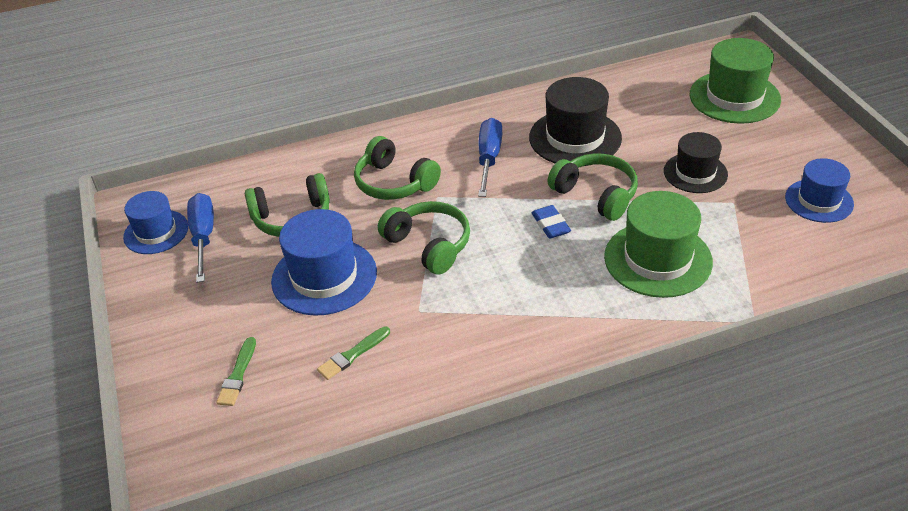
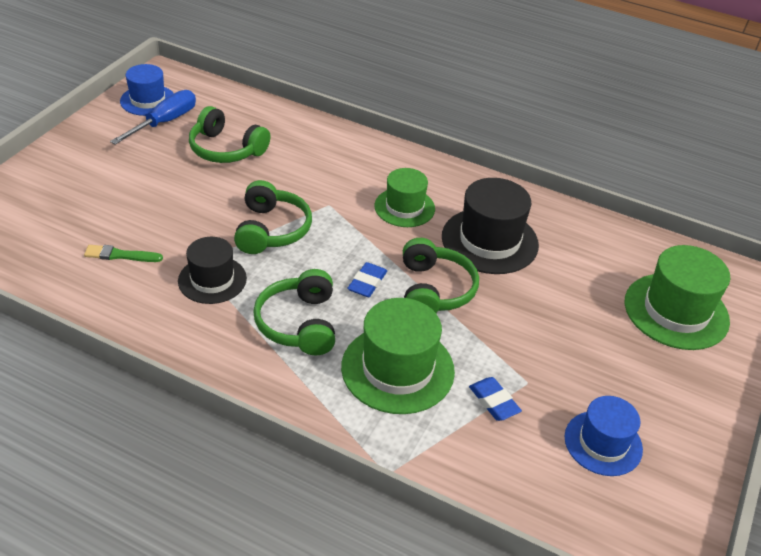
camera: 40 degrees right, 0 degrees up
green brush [216,337,256,406] -> none
blue hat [271,209,377,316] -> none
green headphones [354,136,441,200] -> green headphones moved to [253,269,335,355]
blue screwdriver [478,118,502,197] -> green hat [374,168,435,227]
black hat [664,132,728,193] -> black hat moved to [178,237,247,304]
none -> blue eraser [469,377,522,421]

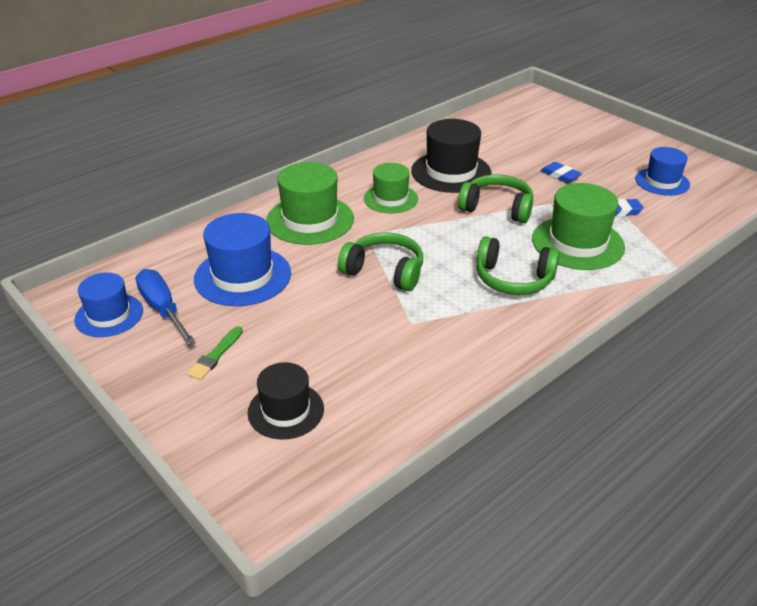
camera: 65 degrees left, 5 degrees down
green brush [84,245,163,262] -> green brush moved to [187,326,243,380]
black hat [178,237,247,304] -> black hat moved to [248,362,324,440]
green headphones [189,106,271,163] -> blue hat [194,213,291,306]
blue eraser [347,262,387,297] -> blue eraser moved to [540,162,582,183]
green hat [625,245,730,350] -> green hat moved to [266,162,354,245]

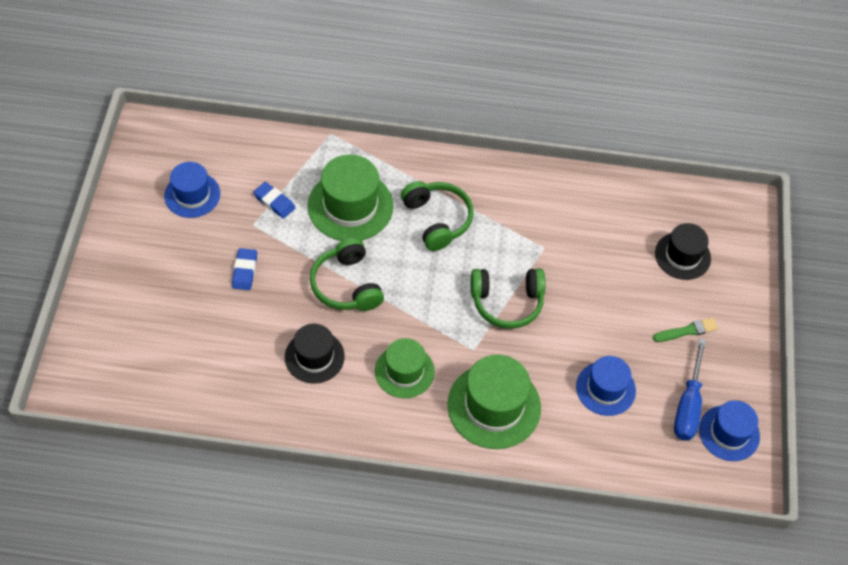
camera: 135 degrees left, 20 degrees up
blue hat [194,213,291,306] -> blue hat [576,356,636,416], size x0.65
green headphones [338,232,423,291] -> green headphones turned 75 degrees counterclockwise [471,269,546,329]
black hat [411,119,492,193] -> black hat [285,324,345,384], size x0.65

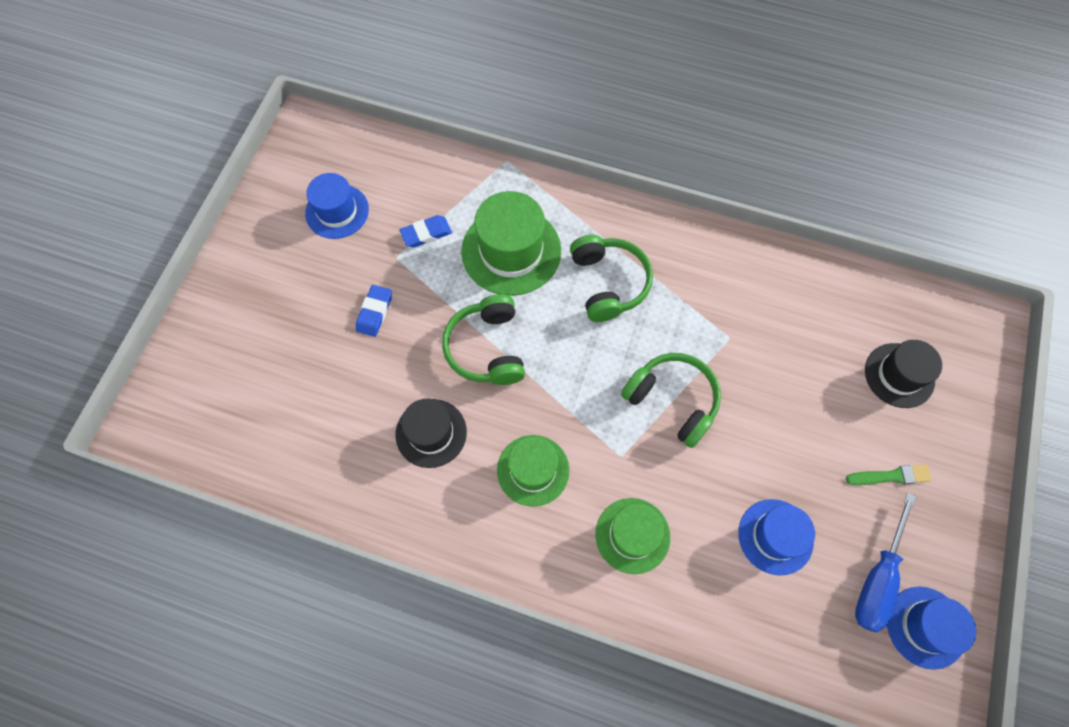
camera: 15 degrees right, 10 degrees up
blue eraser [253,182,295,219] -> blue eraser turned 75 degrees counterclockwise [399,215,452,248]
green hat [447,355,541,449] -> green hat [595,498,670,574], size x0.65
green headphones [471,269,546,329] -> green headphones turned 150 degrees counterclockwise [621,353,721,448]

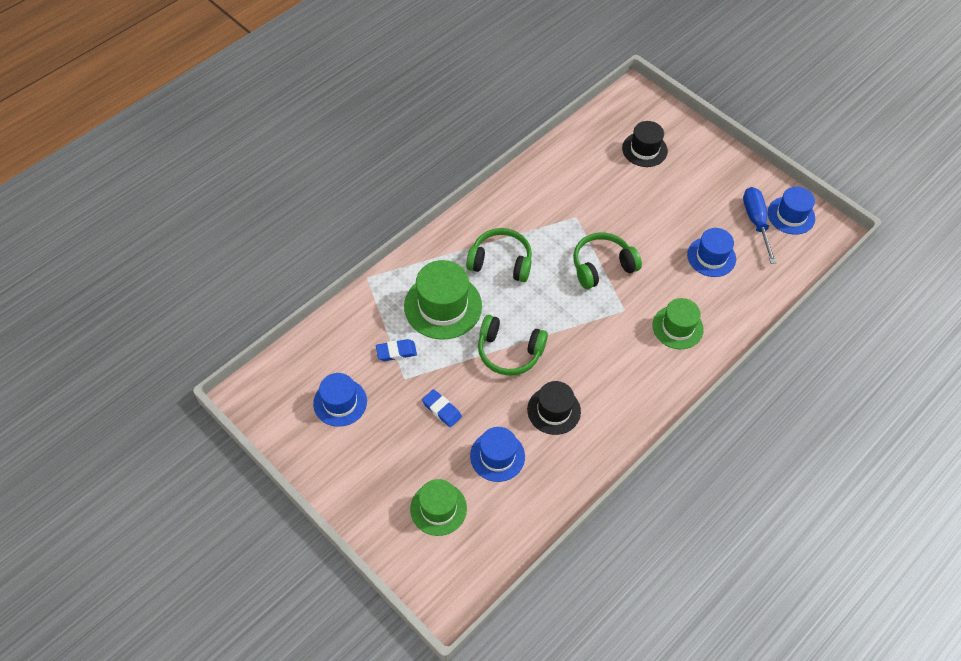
camera: 65 degrees left, 10 degrees down
blue eraser [399,215,452,248] -> blue eraser turned 75 degrees clockwise [376,339,417,361]
green hat [497,435,570,507] -> green hat moved to [410,479,467,536]
green brush [845,464,932,485] -> none
blue screwdriver [855,493,916,632] -> blue screwdriver turned 150 degrees counterclockwise [743,187,777,264]
none -> blue hat [470,427,525,482]

